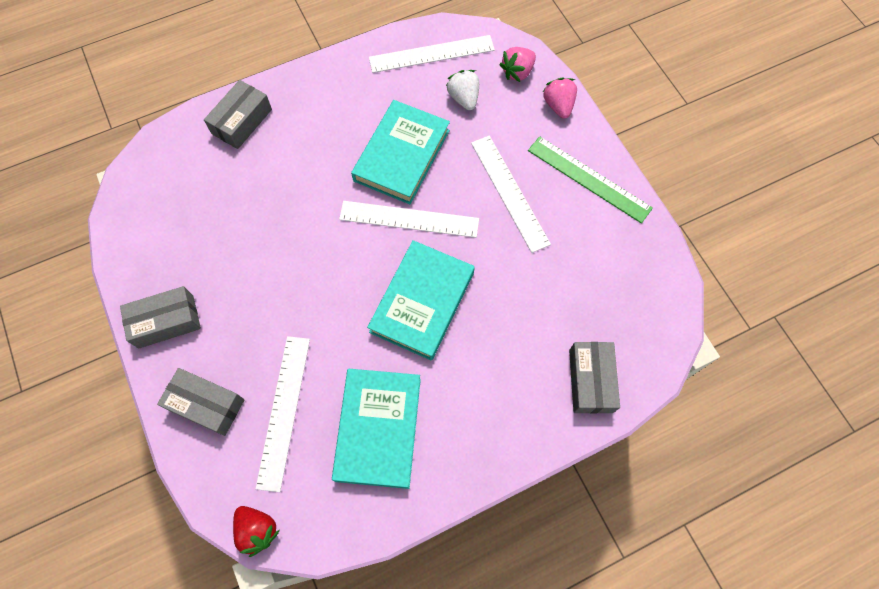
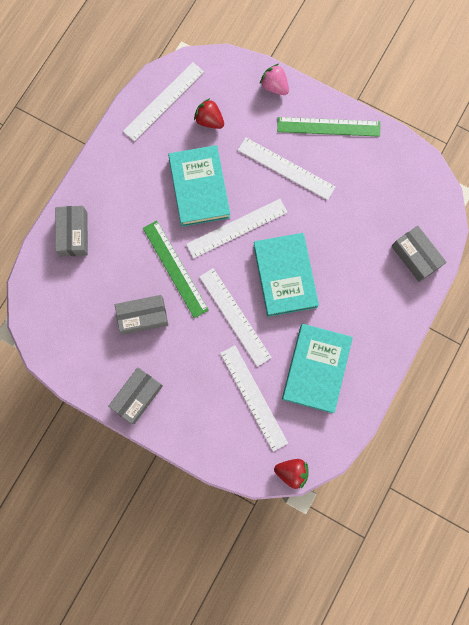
camera: 35 degrees left, 10 degrees up
grey box [157,368,244,436] -> grey box moved to [115,295,168,335]
turquoise book [332,369,421,489] -> turquoise book turned 45 degrees clockwise [282,324,353,413]
white strawberry [446,70,479,110] -> red strawberry [194,98,224,129]
pink strawberry [499,47,536,82] -> none
none -> green ruler [143,220,209,318]
none -> white ruler [199,268,272,367]

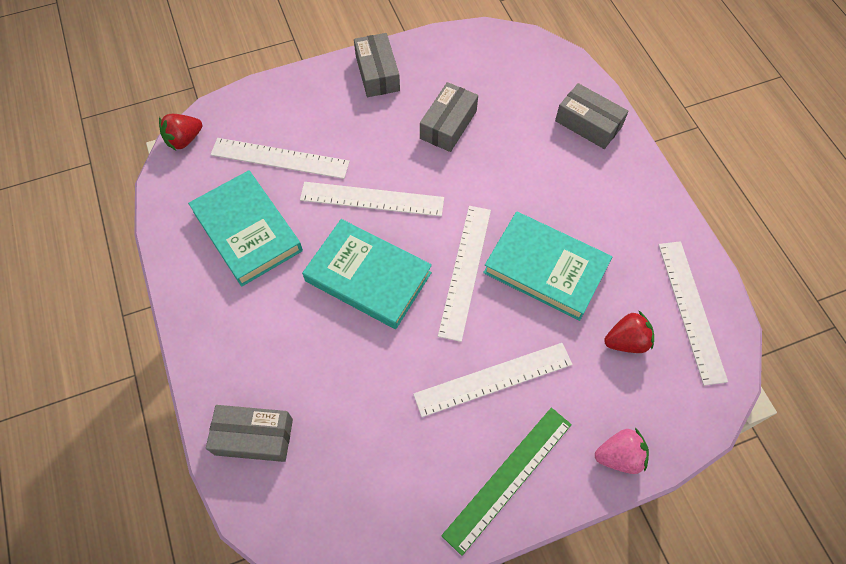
camera: 130 degrees right, 15 degrees down
green ruler [143,220,209,318] -> none

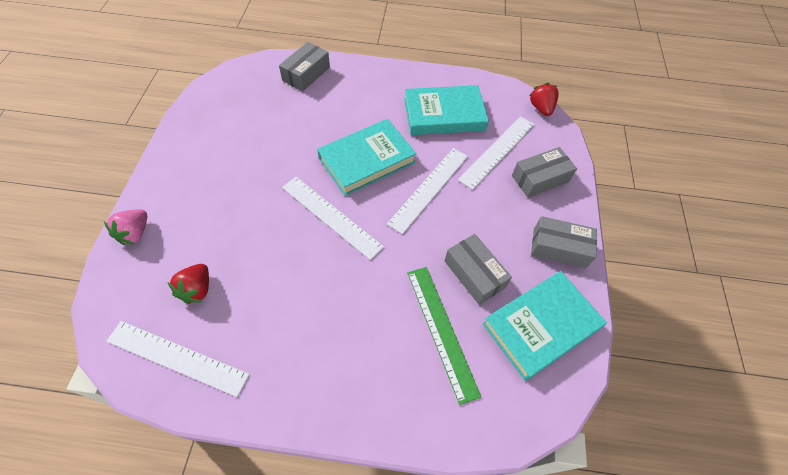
camera: 115 degrees right, 5 degrees down
white ruler [413,343,573,417] -> none
green ruler [441,408,572,556] -> green ruler moved to [407,267,481,405]
turquoise book [483,211,612,321] -> turquoise book moved to [482,271,607,381]
grey box [555,83,629,149] -> grey box moved to [512,147,577,198]

